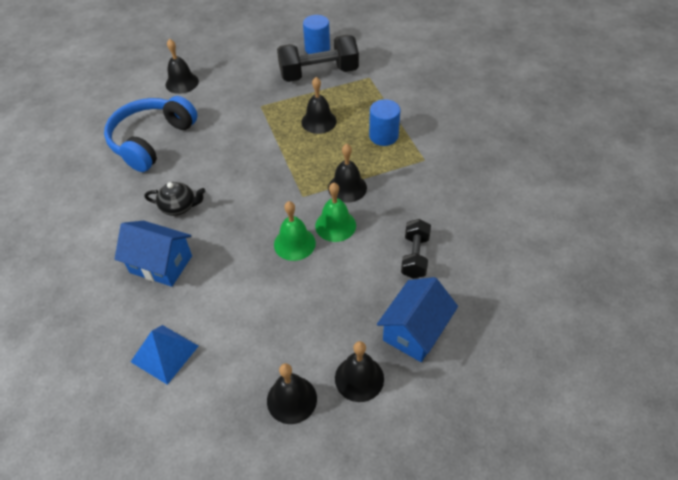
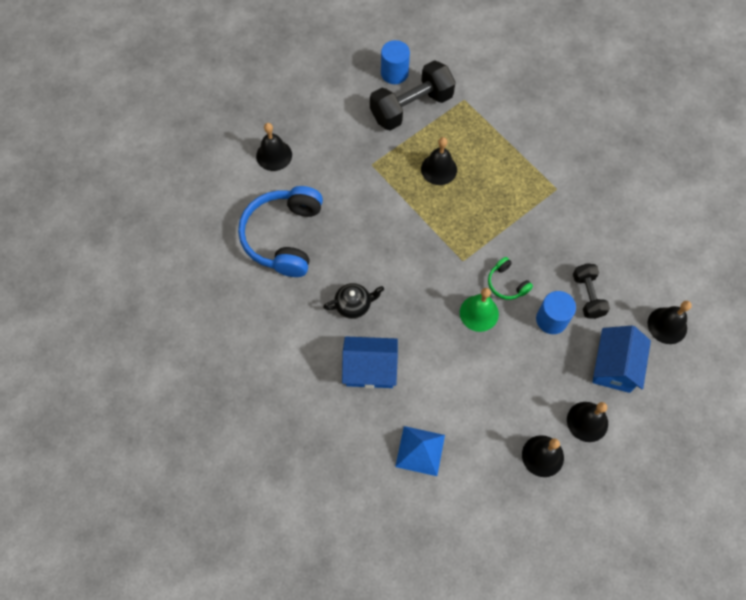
camera: 20 degrees left, 15 degrees up
green bell [315,183,356,242] -> green headphones [488,257,533,300]
black bell [328,144,367,203] -> black bell moved to [648,301,692,344]
blue cylinder [369,99,400,146] -> blue cylinder moved to [536,291,576,334]

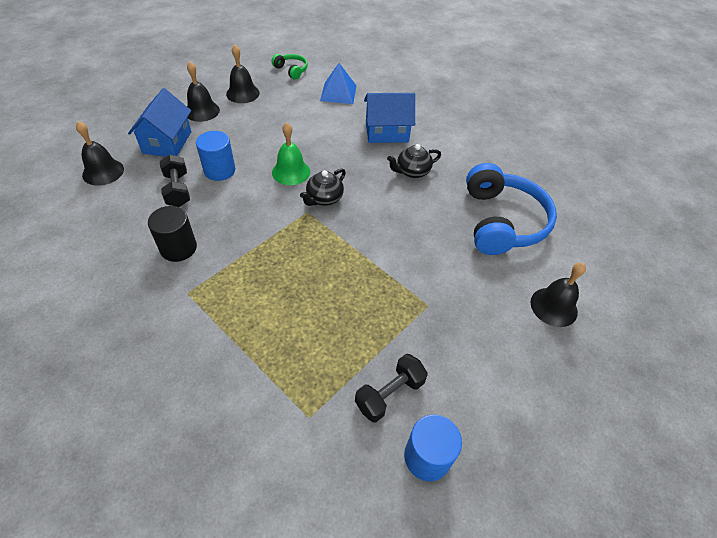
camera: 170 degrees right, 15 degrees down
black dumbbell [370,60,455,131] -> black dumbbell [355,354,428,422], size x0.57
black bell [421,137,457,185] -> none
green headphones [488,257,533,300] -> green headphones moved to [272,54,308,80]
none -> black cylinder [148,206,197,262]
none -> black teapot [300,169,346,206]

